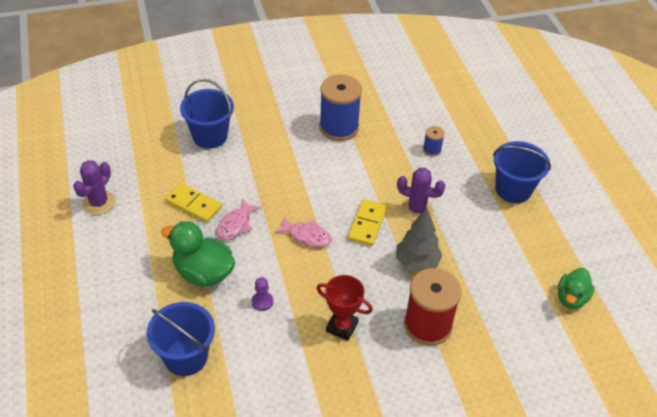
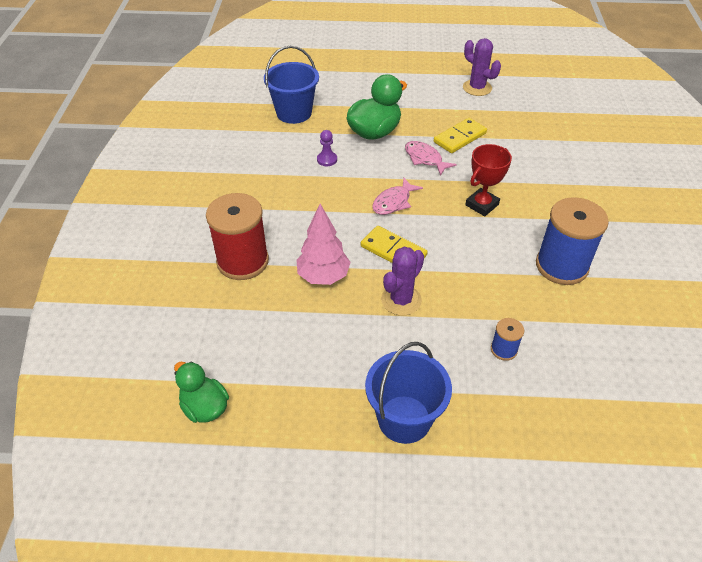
camera: 110 degrees right, 0 degrees up
blue bucket [180,79,234,149] -> none
red trophy [316,275,373,341] -> red trophy moved to [465,144,512,216]
grey tree [396,208,442,272] -> pink tree [296,204,351,285]

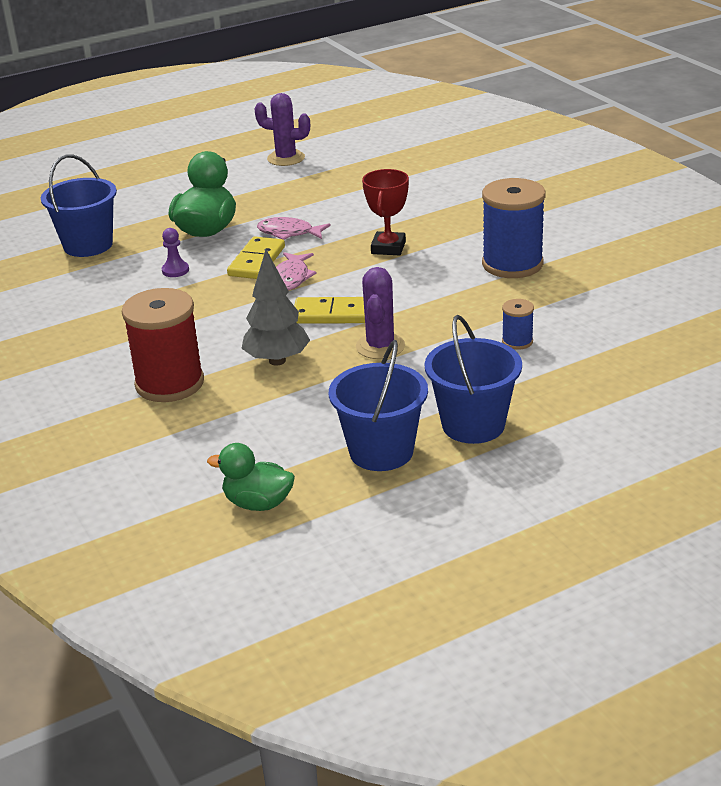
camera: 30 degrees left, 15 degrees down
pink tree [296,204,351,285] -> grey tree [241,250,310,366]
yellow domino [434,118,487,153] -> yellow domino moved to [227,236,285,279]
none -> blue bucket [329,340,428,471]

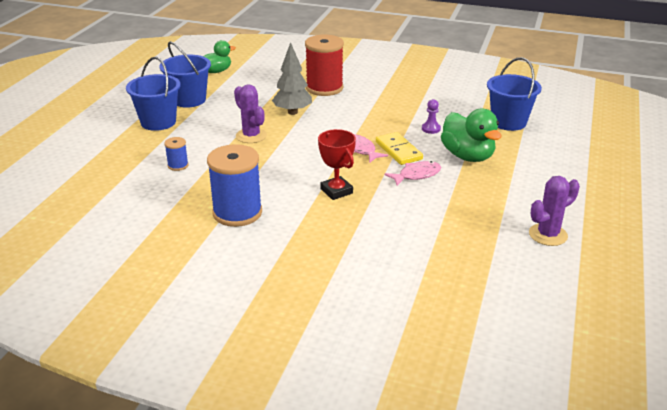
camera: 135 degrees right, 0 degrees up
yellow domino [294,297,365,324] -> none

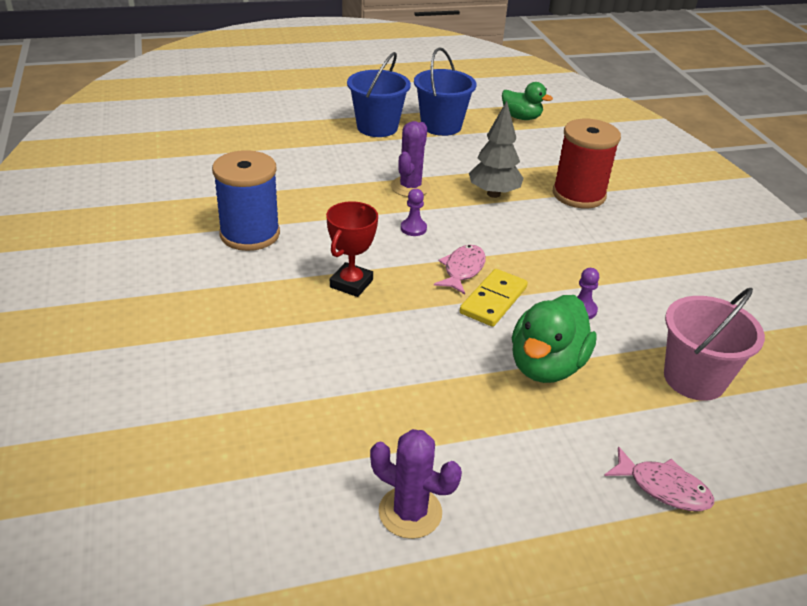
camera: 55 degrees right, 5 degrees up
blue spool [164,137,189,171] -> none
pink fish [384,161,441,186] -> pink fish moved to [604,446,714,511]
blue bucket [487,57,542,131] -> pink bucket [664,288,765,401]
none -> purple pawn [401,189,427,236]

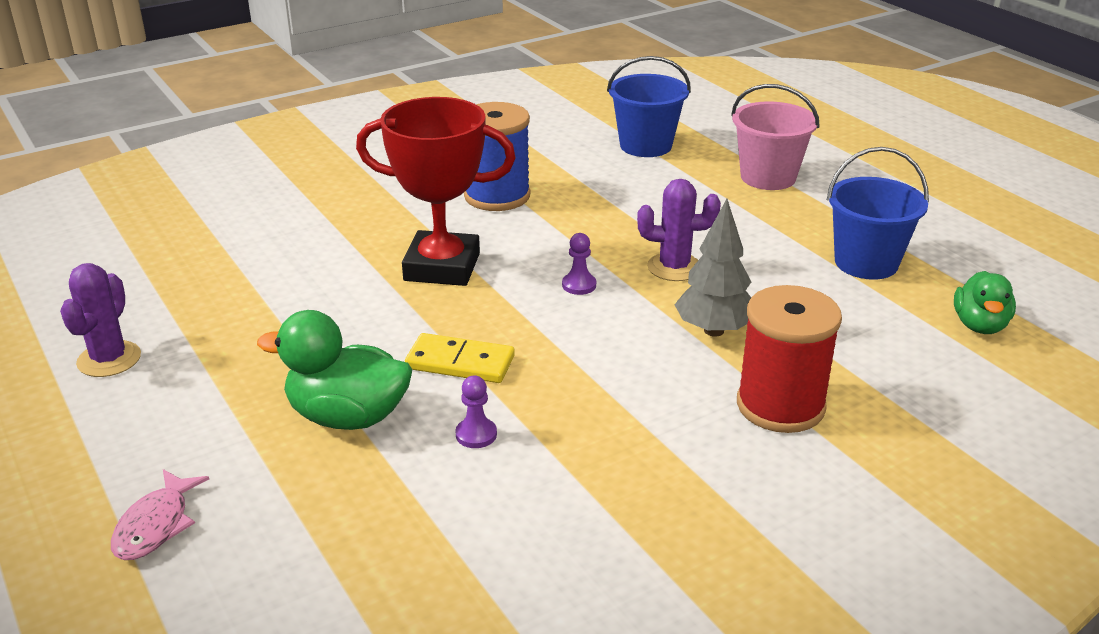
camera: 75 degrees right, 5 degrees down
red trophy [326,201,378,297] -> red trophy [356,97,516,286], size x1.72
blue bucket [347,52,411,137] -> blue bucket moved to [607,56,691,157]
pink fish [434,245,486,294] -> none
pink bucket [664,288,765,401] -> pink bucket moved to [731,84,820,190]

